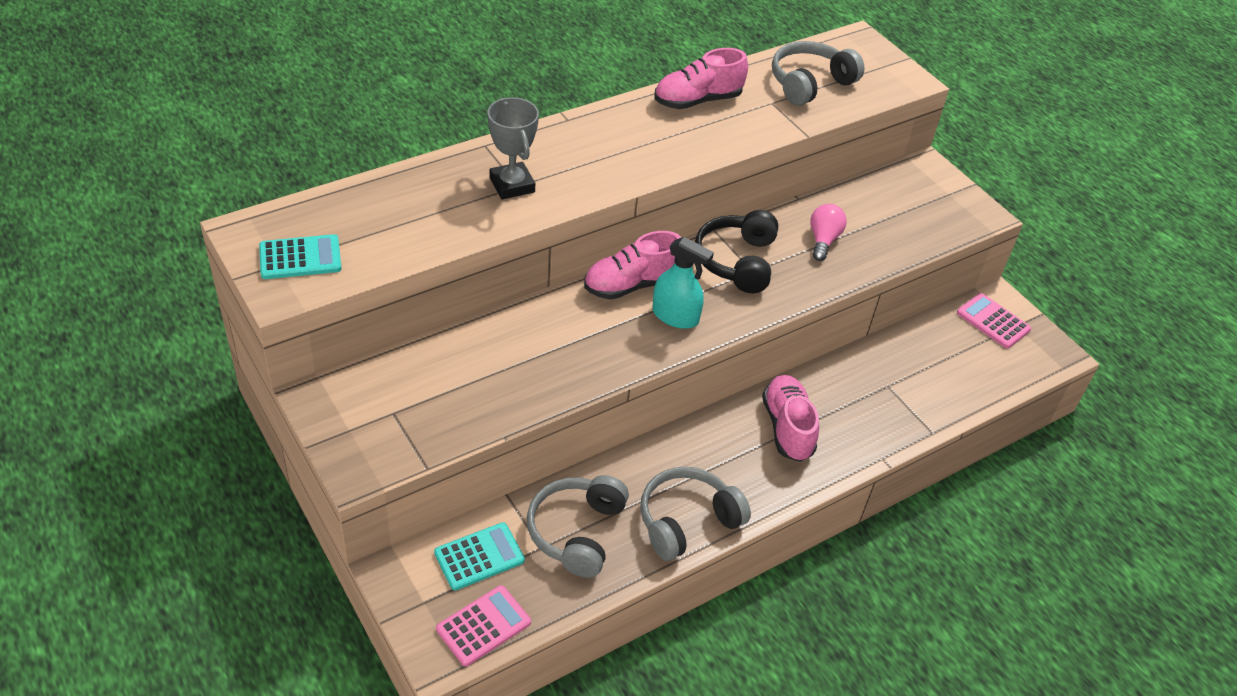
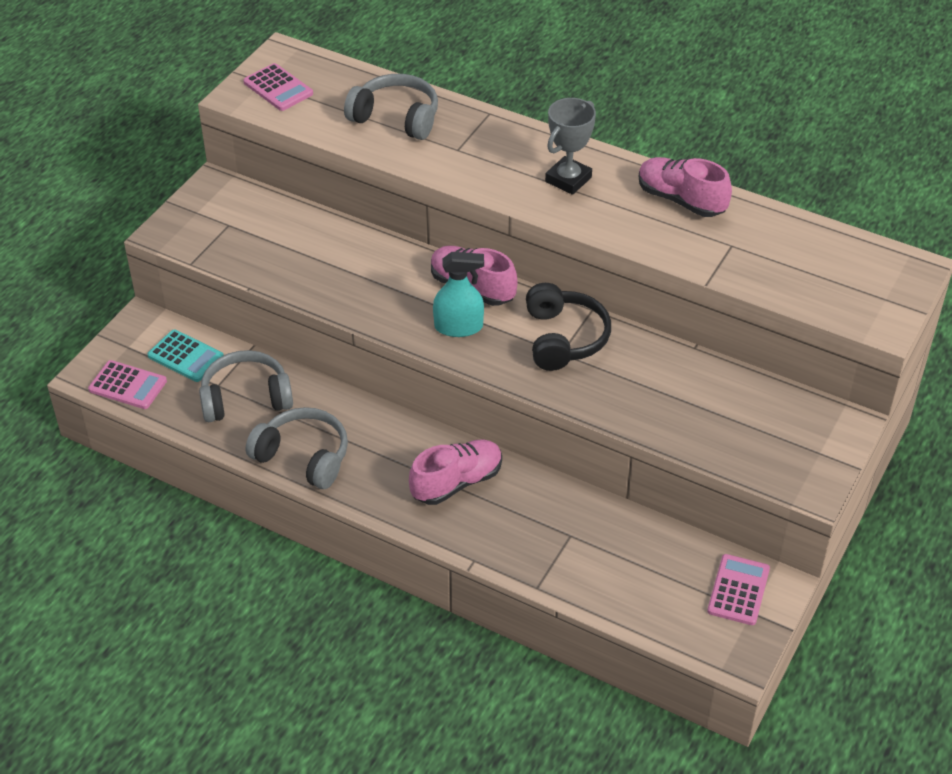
camera: 65 degrees right, 0 degrees up
turquoise calculator [259,234,342,279] -> pink calculator [243,63,313,111]
grey trophy [488,97,539,199] -> grey trophy moved to [545,98,596,195]
turquoise spray bottle [653,237,714,329] -> turquoise spray bottle turned 90 degrees counterclockwise [433,252,484,337]
black headphones [695,210,778,293] -> black headphones turned 105 degrees clockwise [526,283,611,371]
grey headphones [772,41,865,106] -> grey headphones moved to [344,74,438,140]
pink light bulb [811,204,847,261] -> none

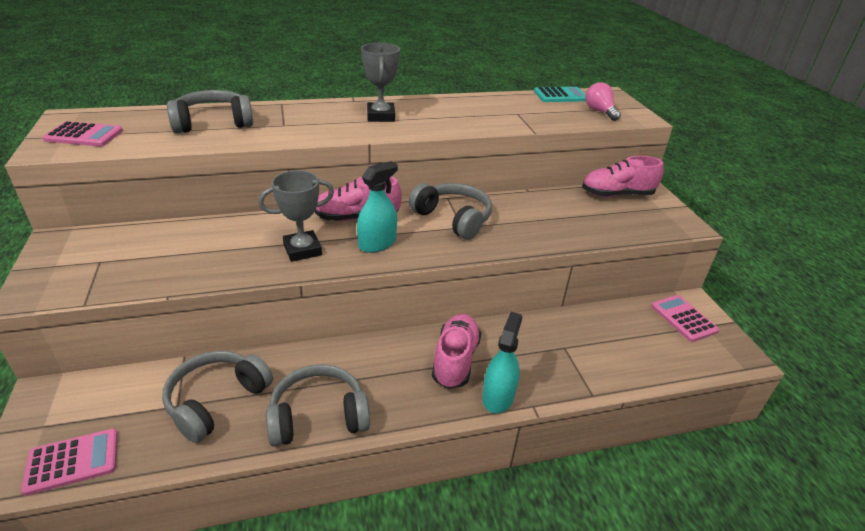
camera: 45 degrees left, 10 degrees down
turquoise calculator [147,329,224,382] -> turquoise calculator moved to [534,87,586,102]
black headphones [526,283,611,371] -> grey headphones [409,183,492,240]
pink shoe [639,157,732,217] -> pink shoe moved to [582,156,664,197]
none -> grey trophy [259,170,334,262]
none -> turquoise spray bottle [482,312,522,414]
none -> pink light bulb [585,82,621,121]

